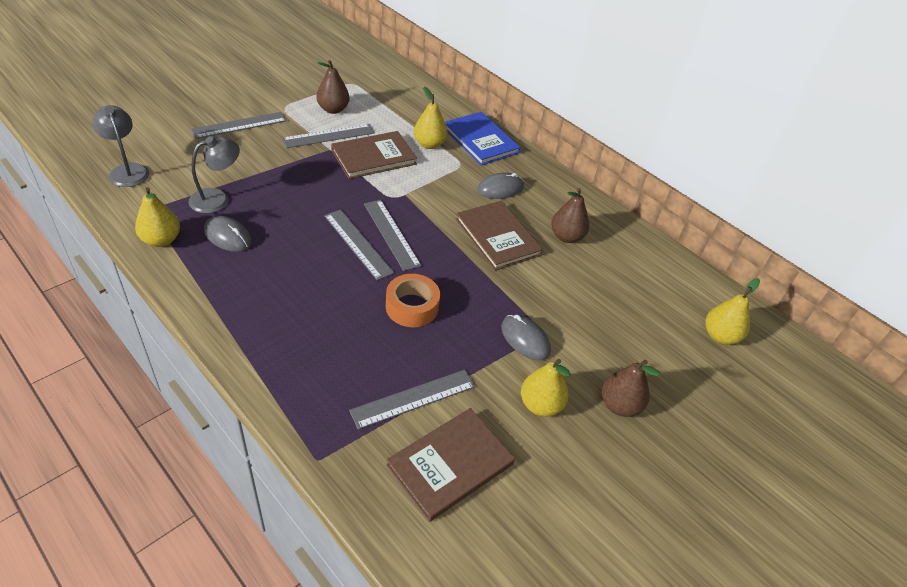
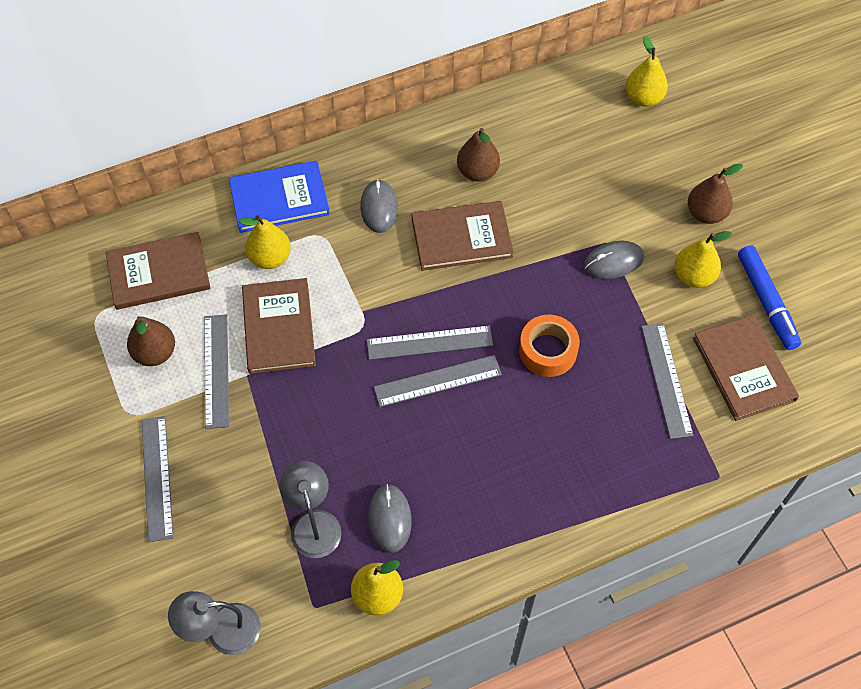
camera: 65 degrees left, 15 degrees up
grey mouse [204,216,252,252] -> grey mouse turned 60 degrees counterclockwise [368,484,412,553]
none -> brown book [106,232,210,310]
none -> blue marker [738,245,801,350]

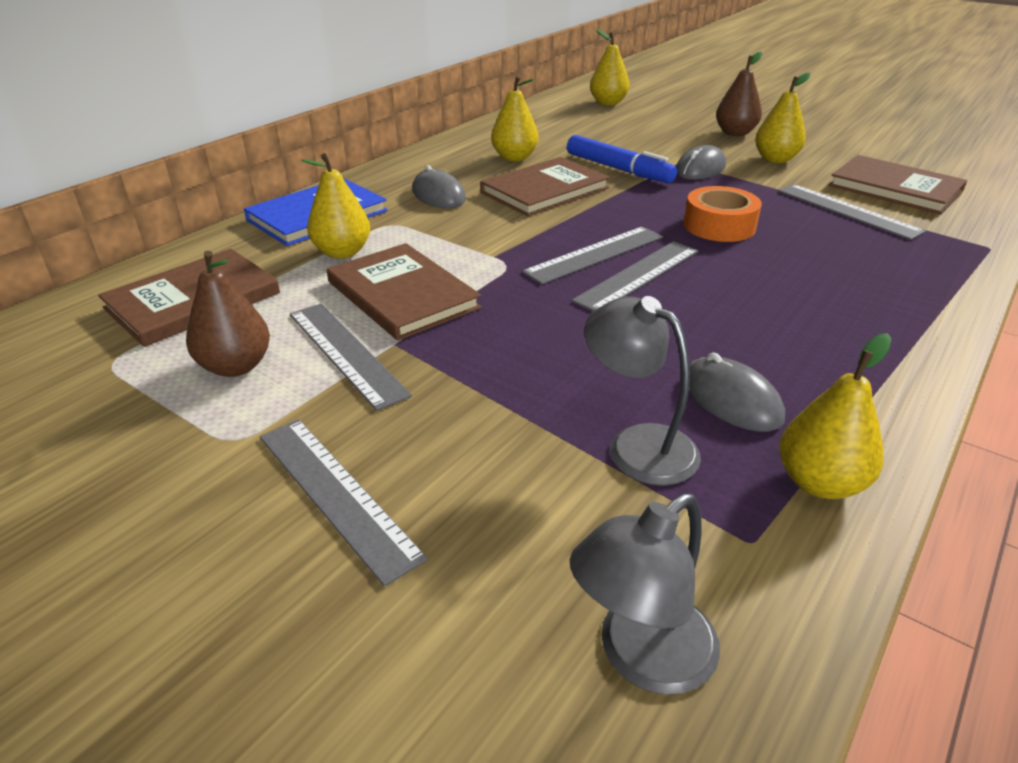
camera: 30 degrees left, 25 degrees down
brown pear [457,128,500,181] -> yellow pear [491,76,539,161]
blue marker [738,245,801,350] -> blue marker moved to [567,135,677,183]

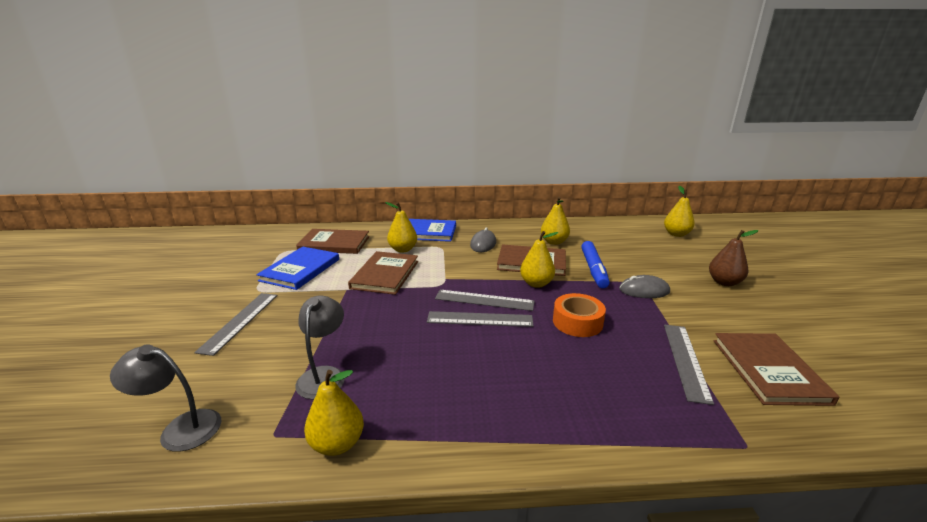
camera: 50 degrees right, 10 degrees down
brown pear [186,251,270,377] -> blue book [256,247,339,290]
grey ruler [290,304,412,411] -> none
grey mouse [689,353,785,432] -> none
yellow pear [755,72,811,163] -> yellow pear moved to [520,231,558,288]

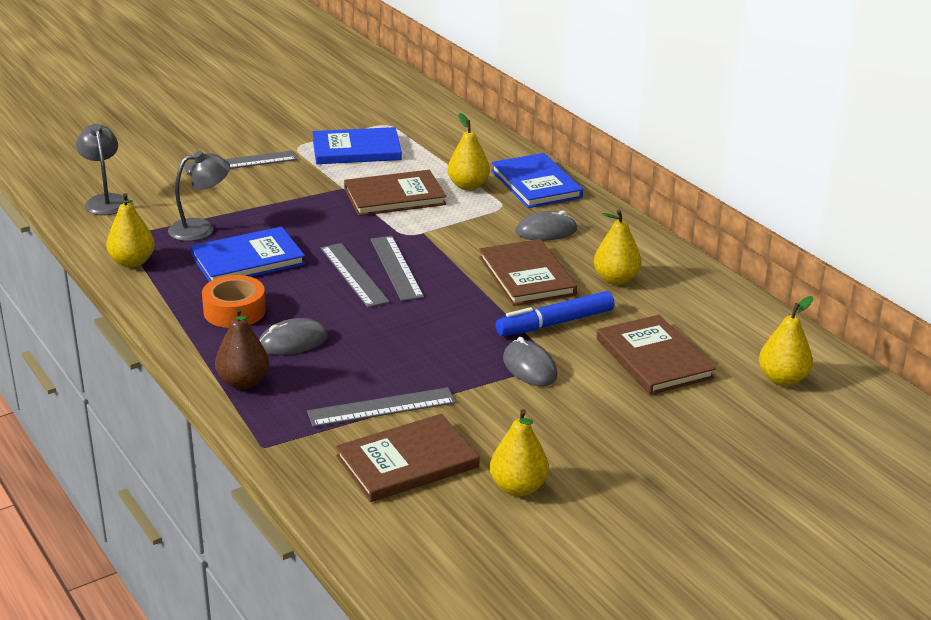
camera: 60 degrees right, 5 degrees up
brown book [296,229,369,254] -> brown book moved to [597,315,716,395]
yellow pear [520,231,558,288] -> yellow pear moved to [490,409,549,496]
orange tape [553,293,606,337] -> orange tape moved to [202,275,266,328]
brown pear [709,230,758,286] -> brown pear moved to [215,308,269,389]
none -> blue book [190,227,305,282]
none -> grey mouse [259,318,328,355]

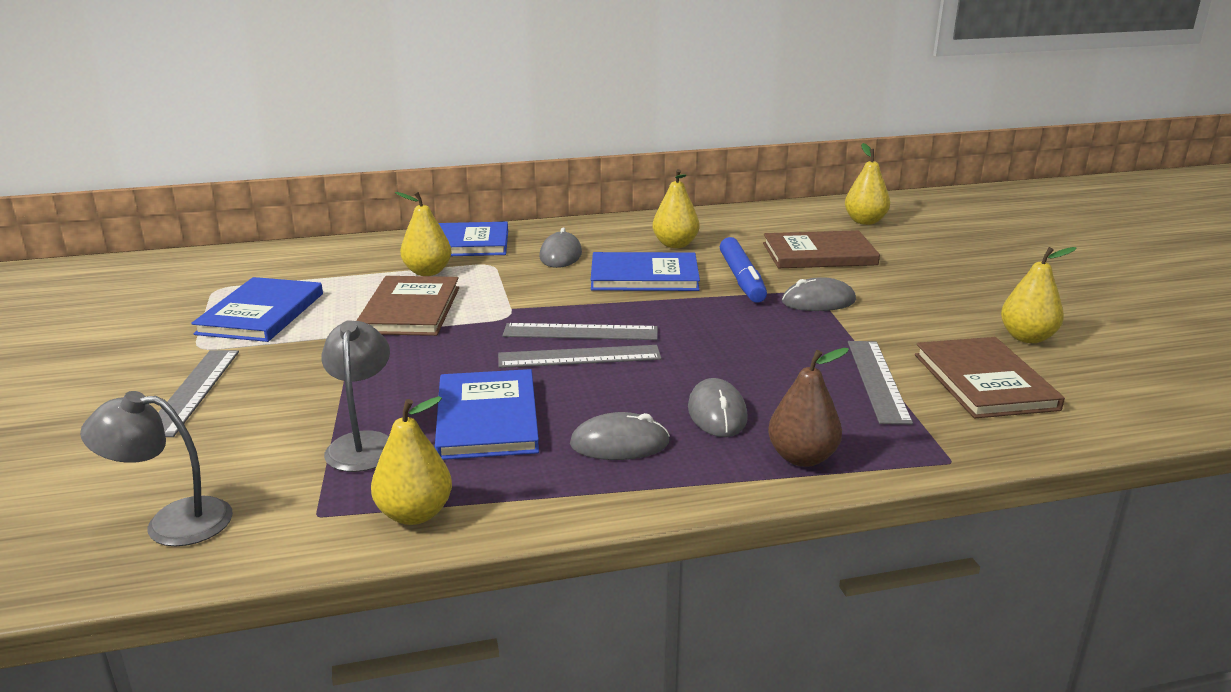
camera: 70 degrees left, 5 degrees down
orange tape [202,275,266,328] -> grey mouse [570,412,670,460]
brown book [479,239,577,306] -> blue book [591,252,700,291]

